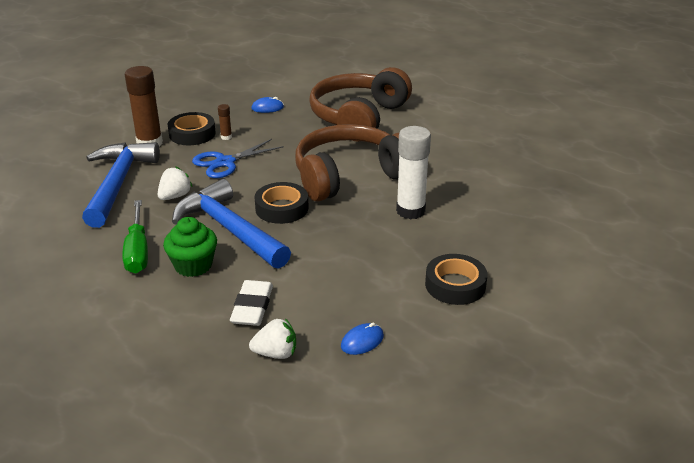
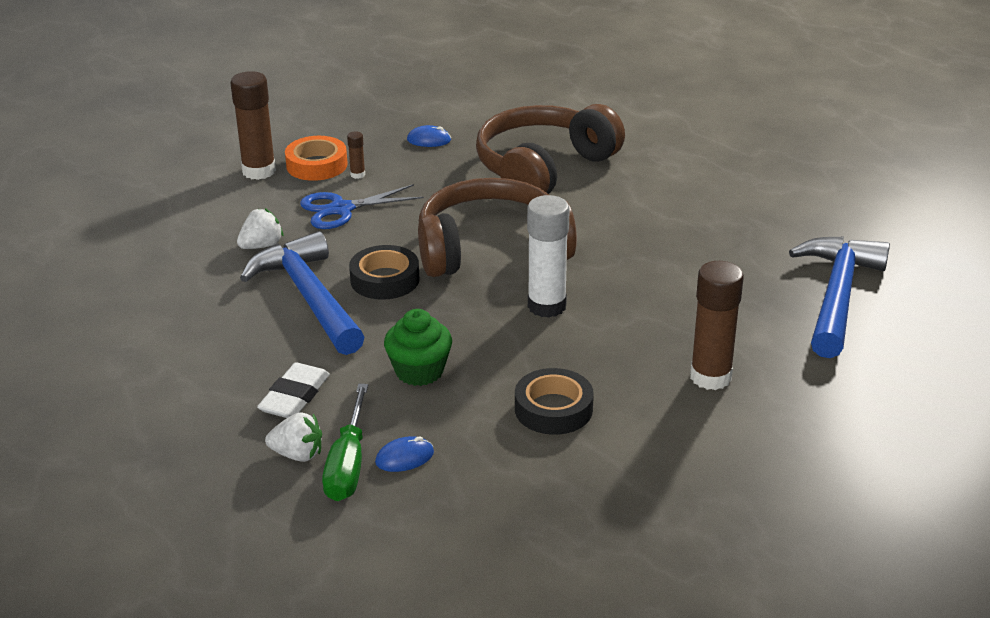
camera: 15 degrees right, 0 degrees up
blue hammer [82,142,160,228] -> blue hammer moved to [789,237,890,358]
green screwdriver [123,200,148,273] -> green screwdriver moved to [322,384,368,501]
green cupcake [163,217,217,277] -> green cupcake moved to [384,309,452,386]
black tape [168,112,216,145] -> orange tape [285,136,348,181]
none -> brown glue stick [690,261,744,390]

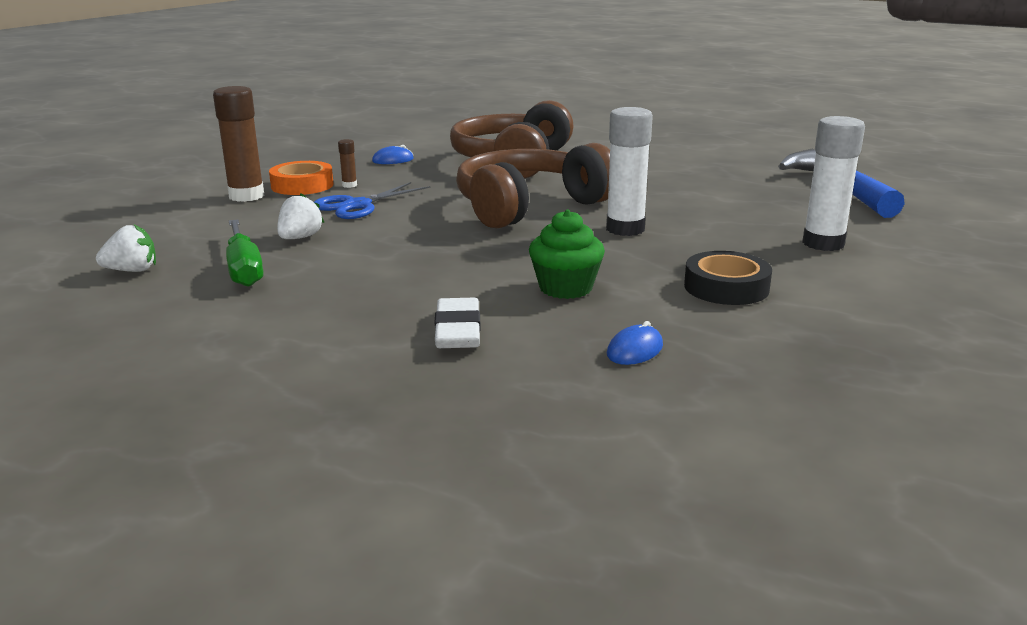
camera: 25 degrees left, 10 degrees down
blue hammer [240,231,365,355] -> none
white strawberry [265,412,322,462] -> white strawberry moved to [96,224,156,272]
green screwdriver [322,384,368,501] -> green screwdriver moved to [226,220,263,287]
black tape [349,245,420,300] -> none
brown glue stick [690,261,744,390] -> white glue stick [802,116,865,251]

